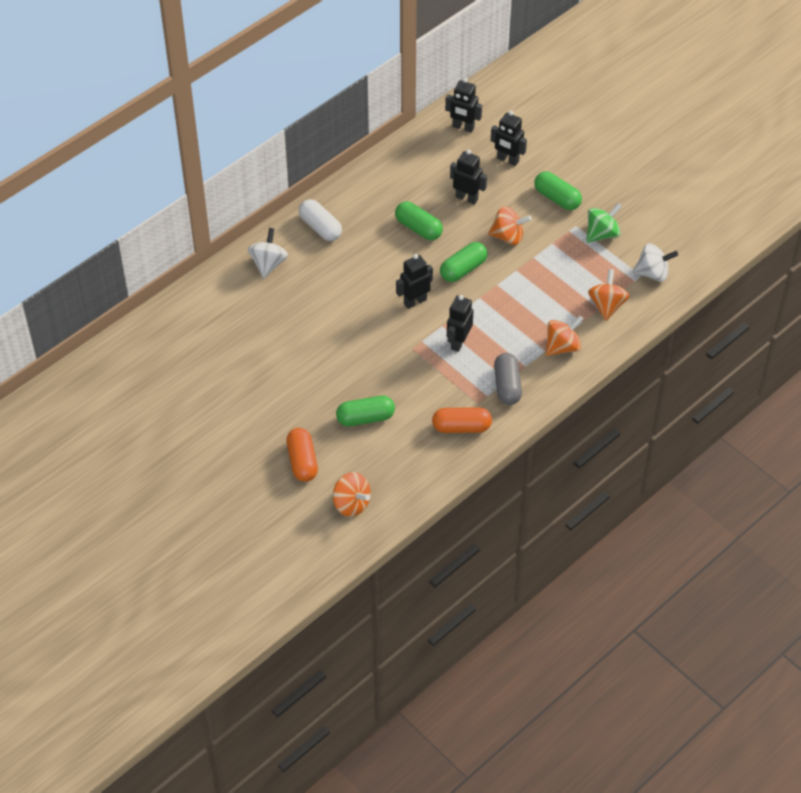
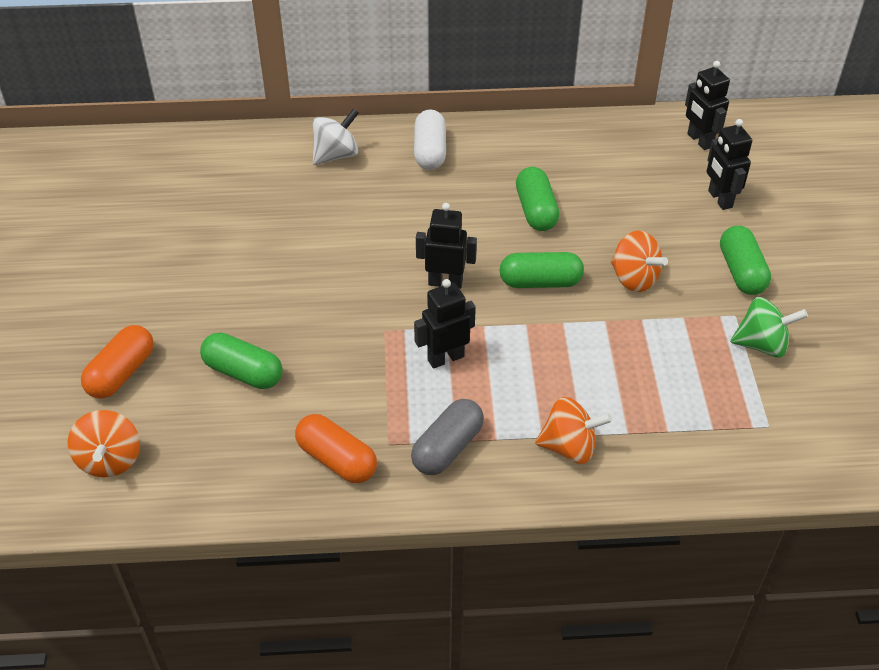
camera: 40 degrees right, 5 degrees down
black robot [450,149,487,205] -> none
orange spinning top [588,269,629,321] -> none
white spinning top [633,244,678,282] -> none

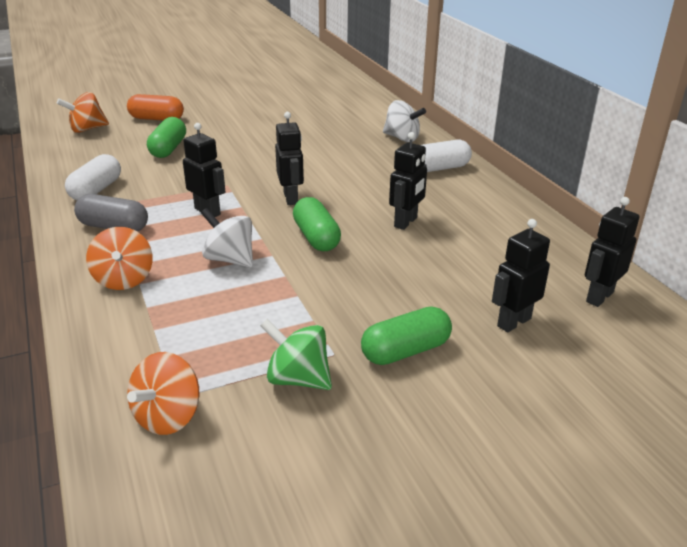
camera: 70 degrees right, 15 degrees down
orange capsule [295,414,377,483] -> white capsule [65,154,121,201]
green capsule [516,167,559,231] -> black robot [389,132,427,230]
orange spinning top [611,230,668,292] -> orange spinning top moved to [127,352,199,435]
green spinning top [730,297,808,358] -> green spinning top turned 135 degrees clockwise [260,319,332,390]
none -> white spinning top [201,208,253,268]

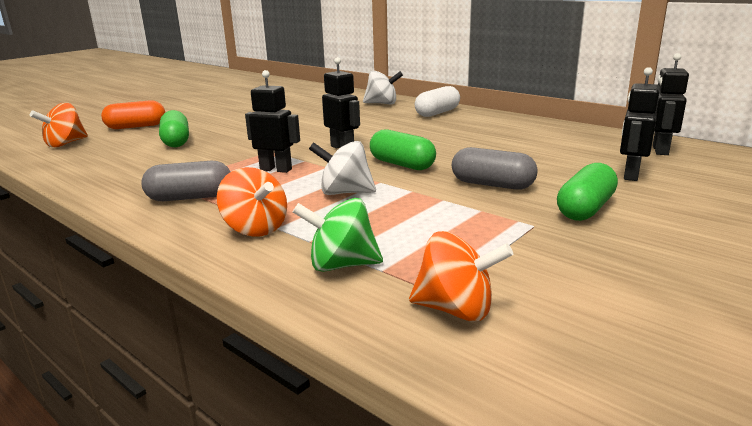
camera: 25 degrees left, 10 degrees down
white capsule [65,154,121,201] -> none
orange spinning top [127,352,199,435] -> orange spinning top turned 75 degrees counterclockwise [409,231,513,322]
green spinning top [260,319,332,390] -> green spinning top moved to [293,198,383,272]
black robot [389,132,427,230] -> none
none -> grey capsule [452,147,538,190]

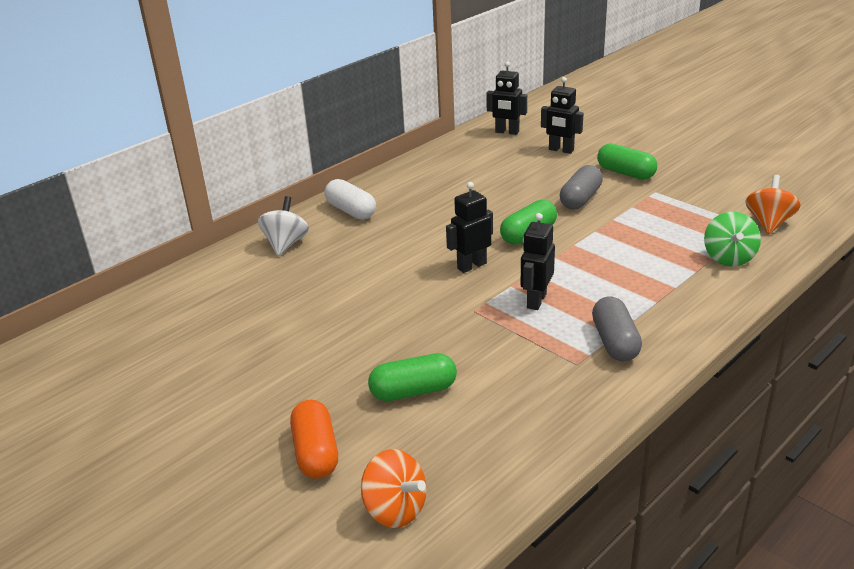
camera: 85 degrees left, 10 degrees up
orange spinning top [217,167,287,236] -> none
white spinning top [309,141,376,195] -> none

